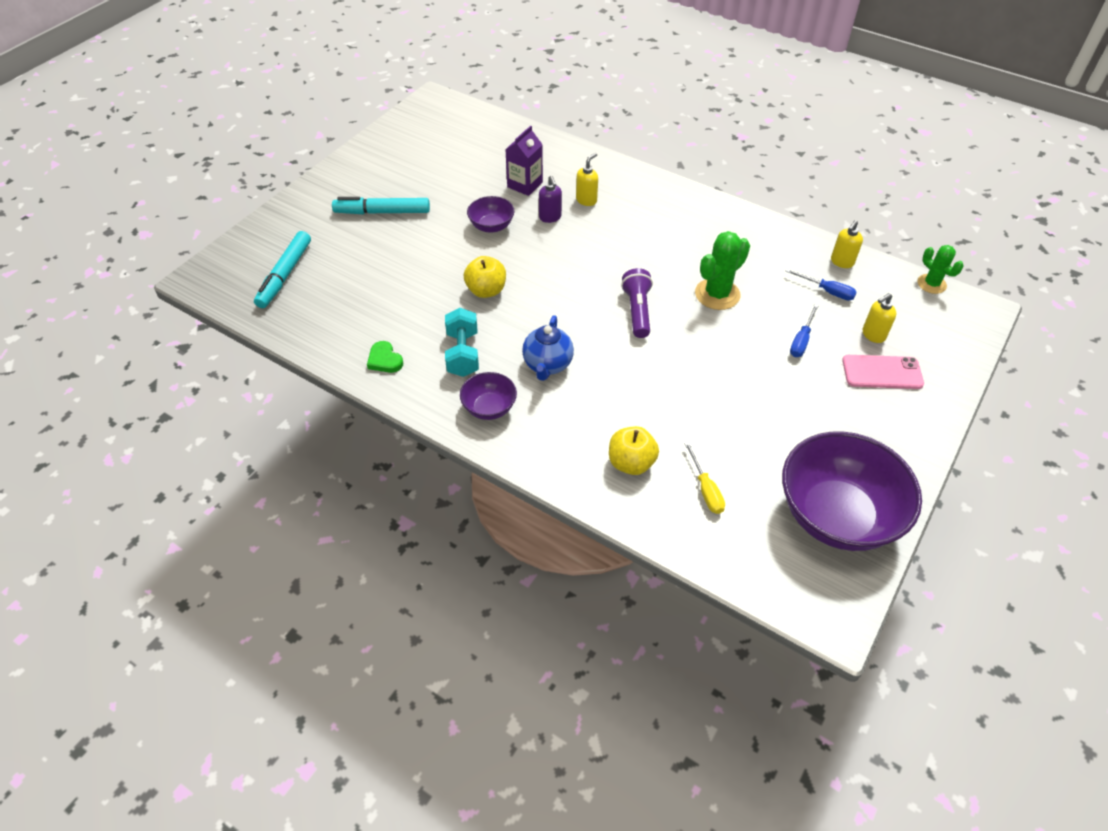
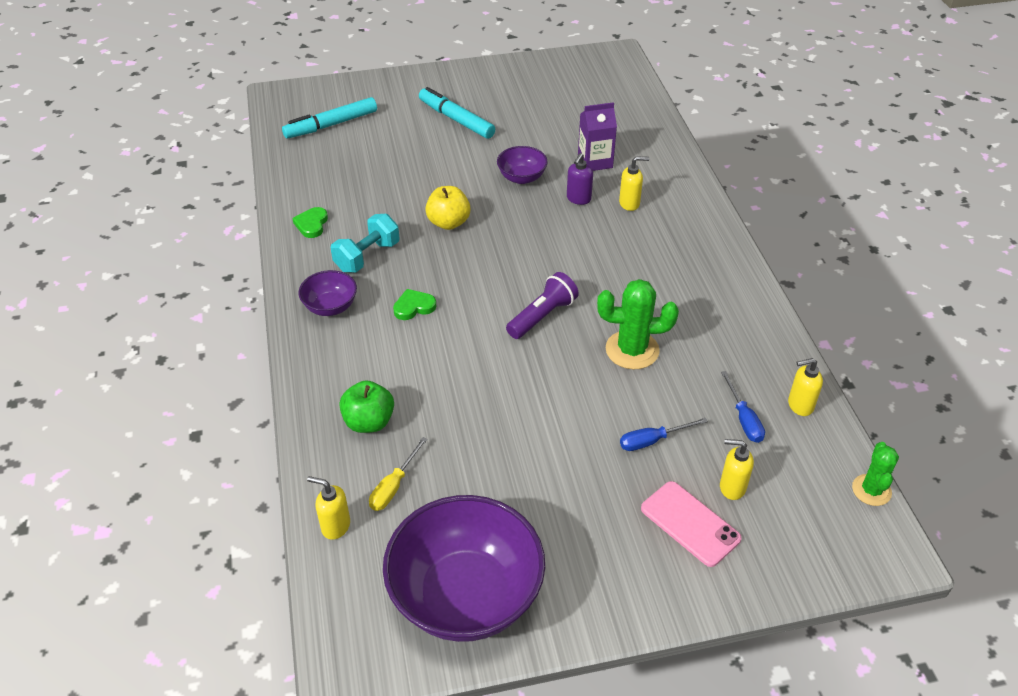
camera: 45 degrees right, 5 degrees down
blue teapot [522,315,574,381] -> green heart [393,289,436,320]
yellow apple [609,426,659,475] -> green apple [339,380,394,433]
none -> yellow soap dispenser [307,476,350,540]

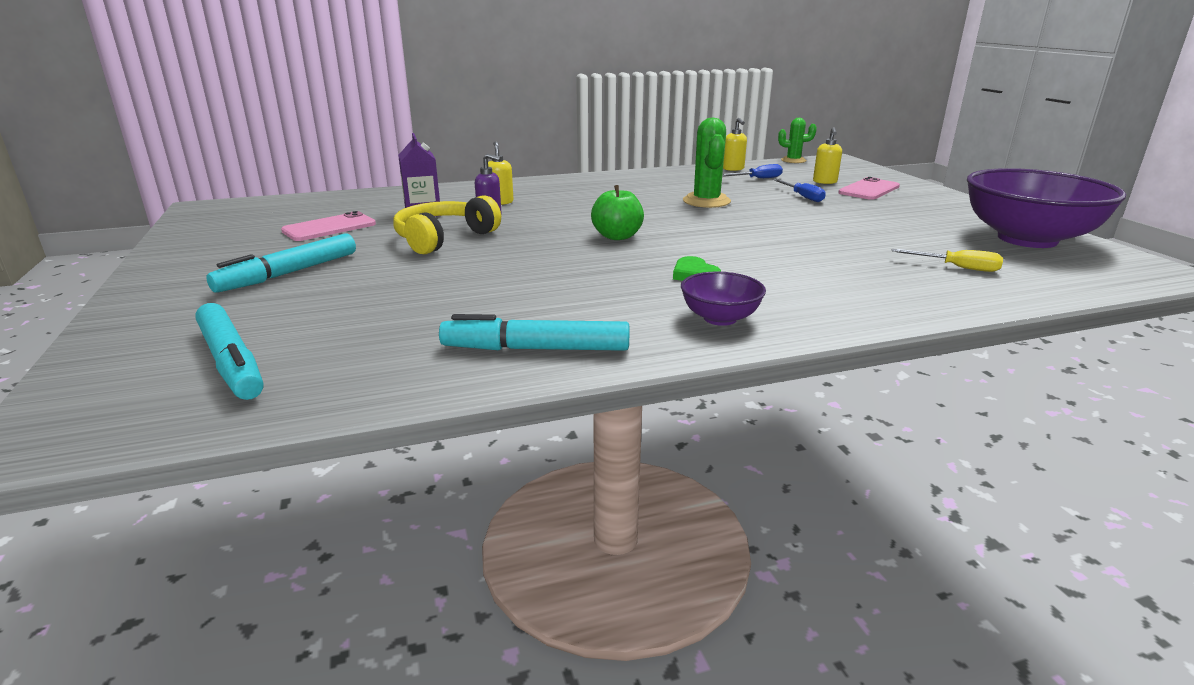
camera: 95 degrees left, 20 degrees down
green heart [292,207,328,238] -> turquoise marker [439,314,629,351]
yellow soap dispenser [307,476,350,540] -> none
turquoise dumbbell [331,214,400,273] -> none
green apple [339,380,394,433] -> green apple moved to [591,185,644,240]
yellow apple [425,186,471,230] -> none
purple bowl [497,146,548,184] -> yellow headphones [393,195,501,254]
purple flashlight [506,272,579,339] -> none
none -> pink phone [281,211,376,241]

